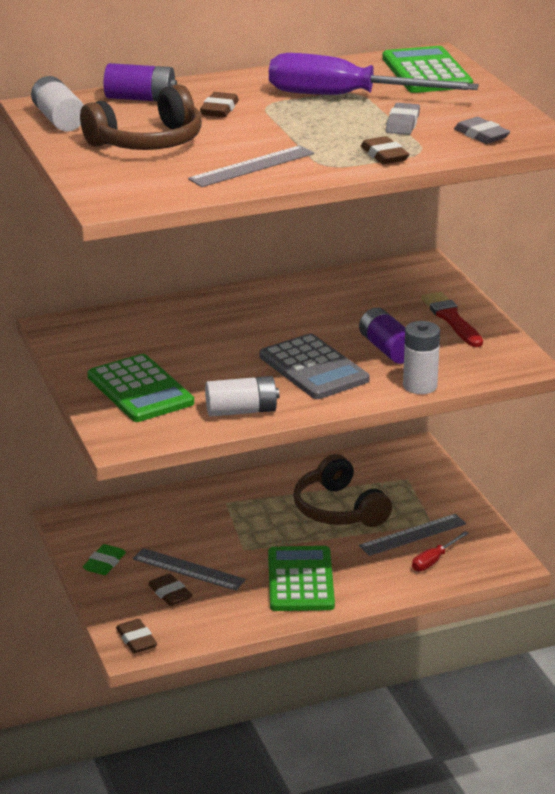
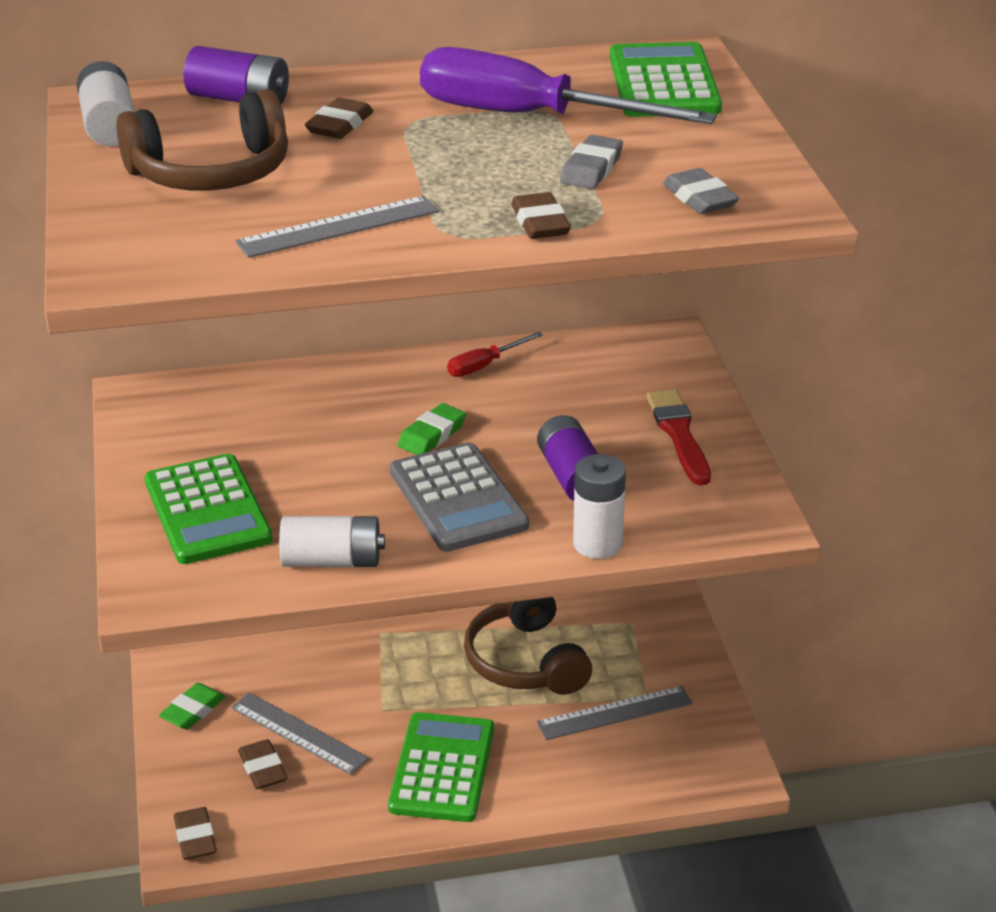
camera: 10 degrees right, 5 degrees up
red screwdriver [412,531,469,571] -> red screwdriver moved to [447,332,543,377]
none -> green eraser [397,403,466,455]

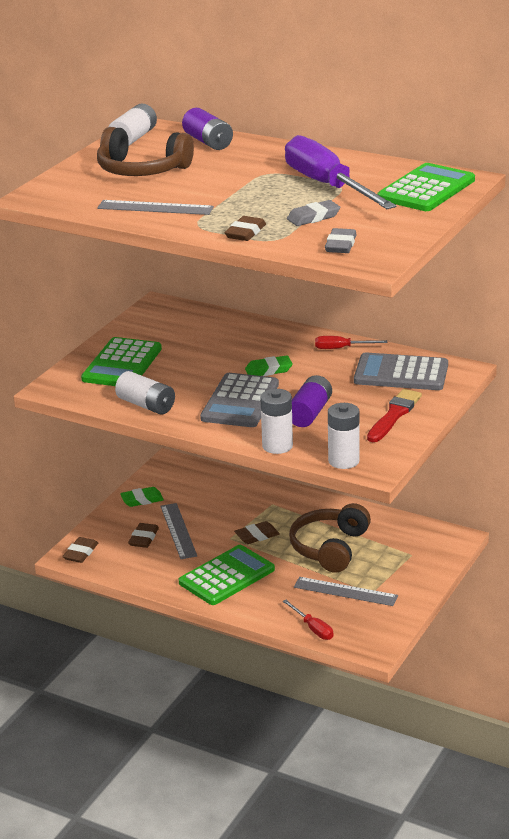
camera: 40 degrees right, 5 degrees down
brown eraser [305,98,373,139] -> brown eraser moved to [234,521,280,544]
none -> red screwdriver [283,600,333,640]
none -> white battery [328,403,360,469]
none -> grey calculator [354,352,448,390]

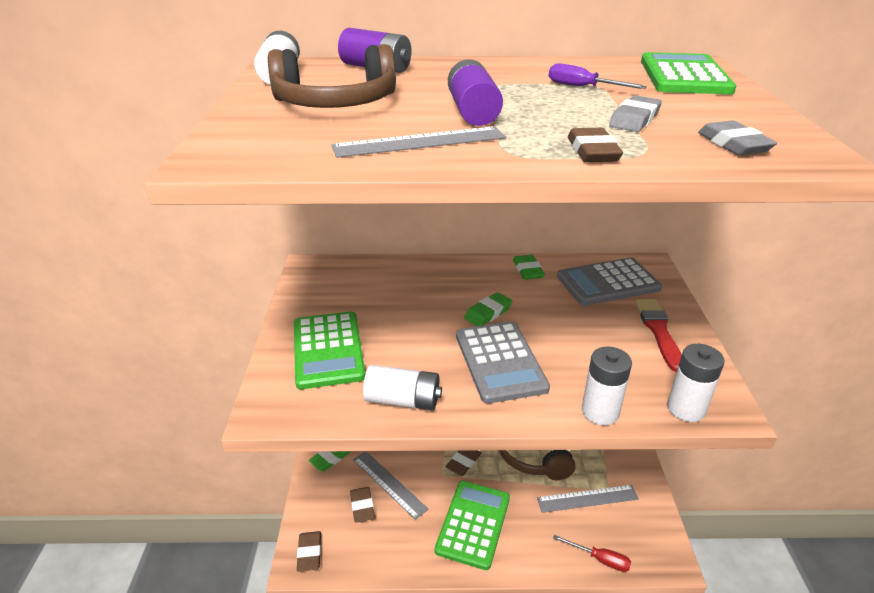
camera: 30 degrees left, 5 degrees up
purple screwdriver [285,135,397,209] -> purple screwdriver [549,63,647,89], size x0.43
purple battery [292,375,332,427] -> purple battery moved to [448,59,503,126]
red screwdriver [315,336,387,349] -> green eraser [513,255,545,280]

